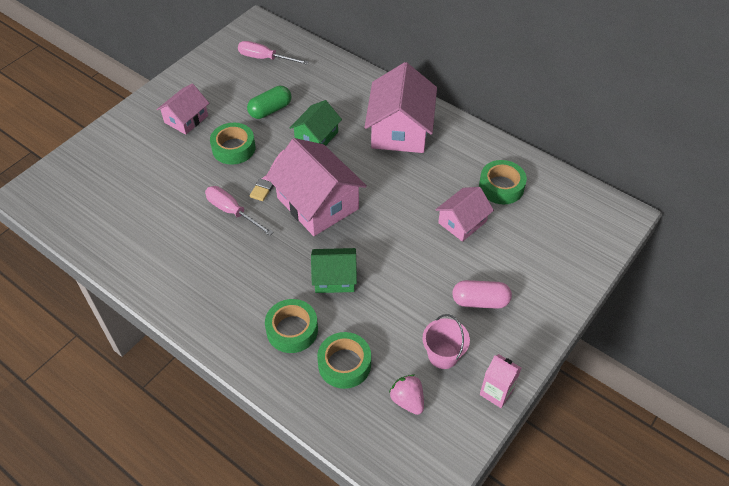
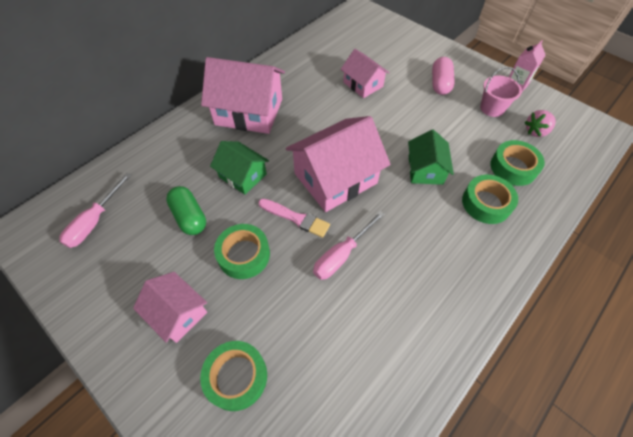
camera: 85 degrees left, 5 degrees up
green tape [479,160,527,204] -> green tape moved to [200,341,267,411]

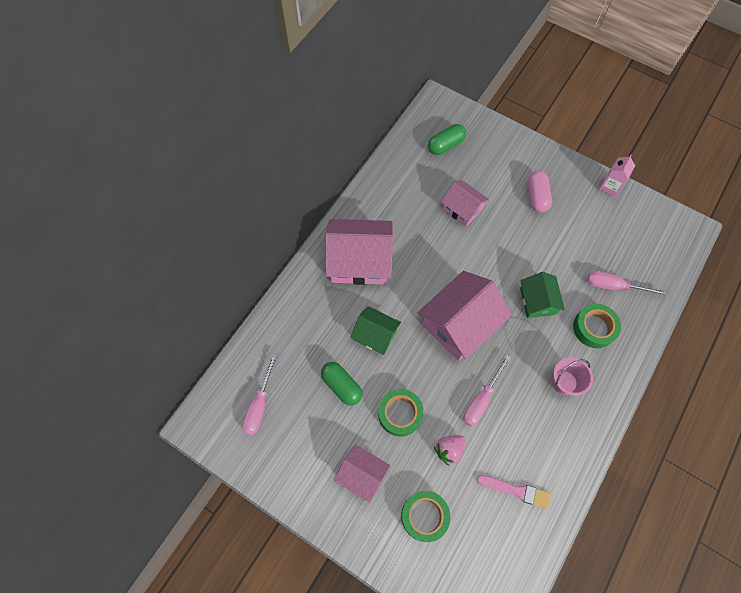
camera: 10 degrees left, 10 degrees up
pink brush [258,199,330,238] -> pink brush moved to [476,475,551,509]
pink bucket [480,67,522,117] -> pink bucket moved to [552,357,593,396]
green tape [490,140,545,186] -> pink screwdriver [587,271,667,296]
pink strawberry [524,110,556,137] -> pink strawberry moved to [434,435,465,466]
none -> green capsule [428,124,466,155]

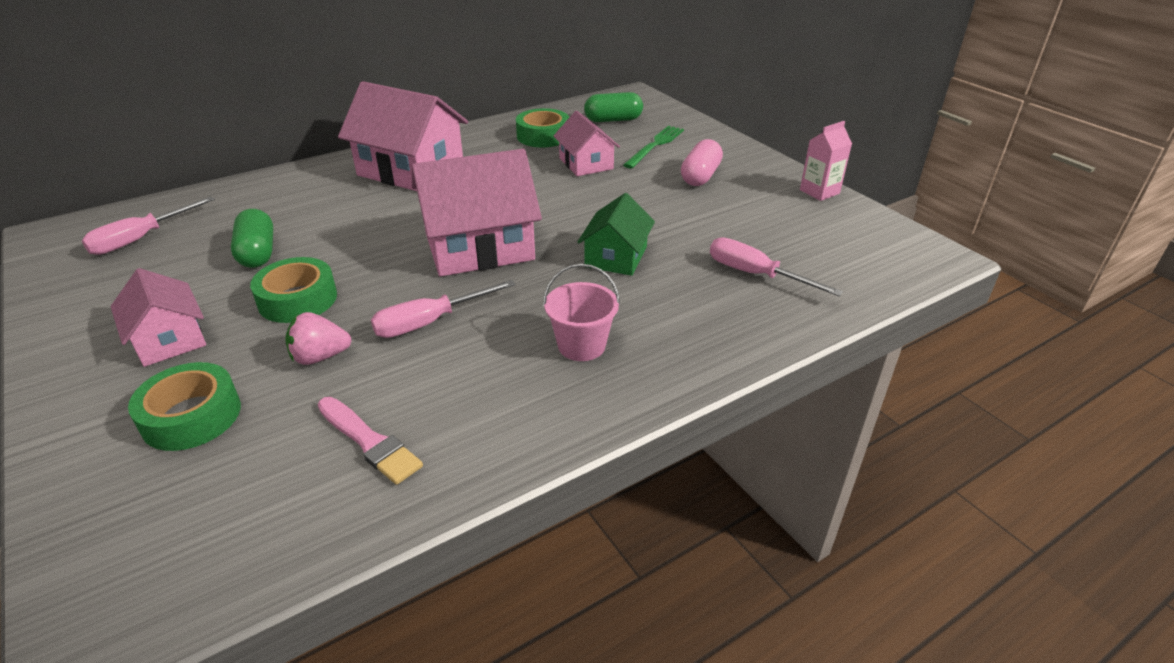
camera: 25 degrees right, 30 degrees down
green house [350,306,401,355] -> none
green tape [573,304,621,348] -> green tape moved to [516,108,569,148]
none -> green fork [623,126,684,169]

